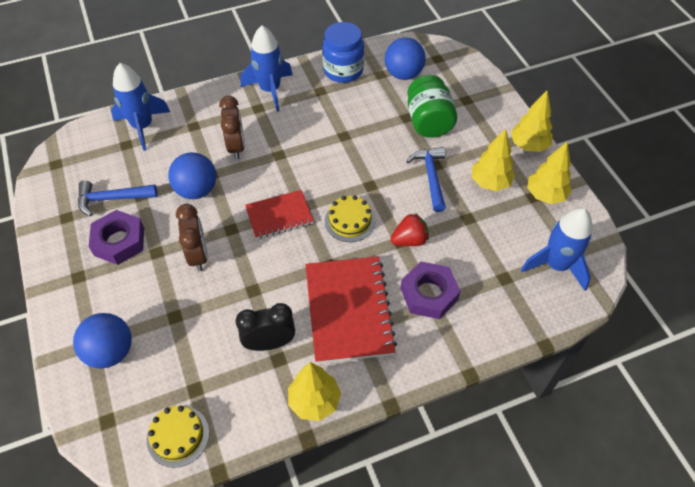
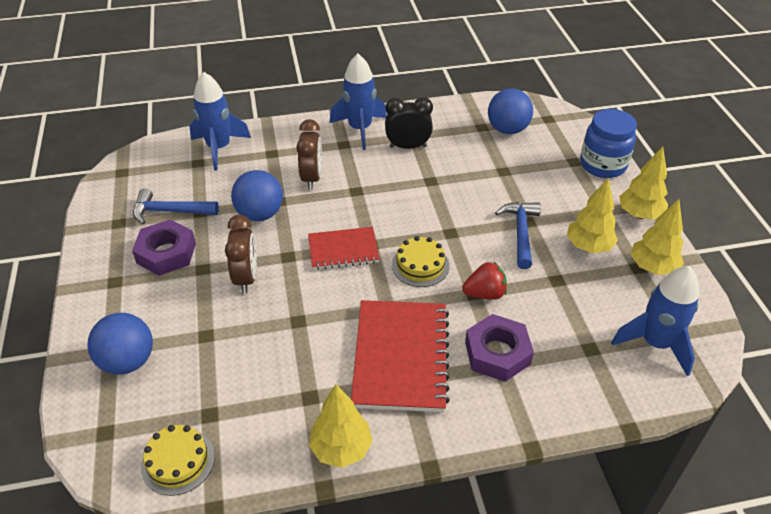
camera: 10 degrees right, 10 degrees down
black clock [236,303,295,351] -> black clock moved to [385,97,433,149]
blue jar [322,22,364,83] -> blue jar moved to [580,109,637,178]
green jar [407,75,457,138] -> none

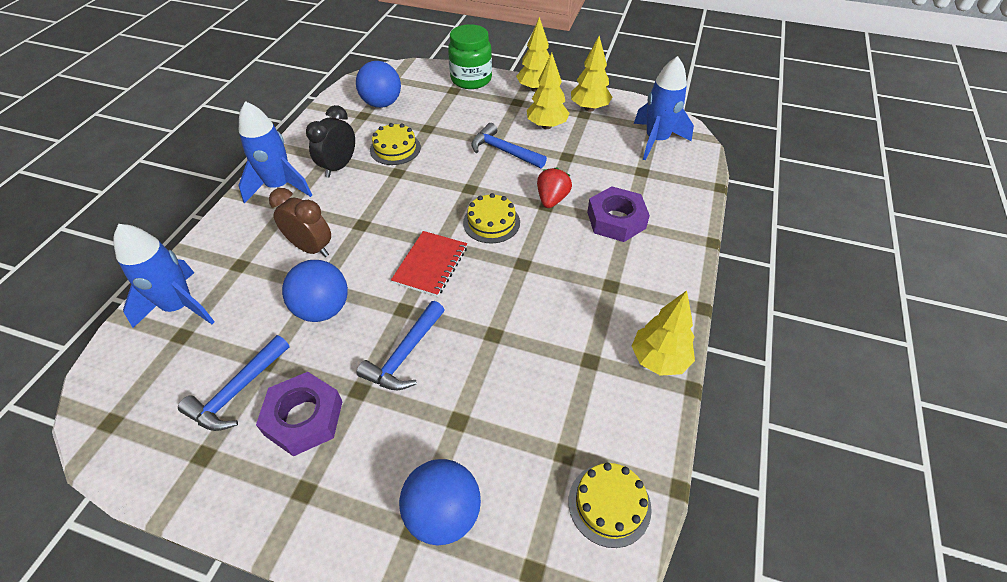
camera: 60 degrees left, 5 degrees up
brown clock [225,215,257,293] -> blue hammer [356,301,444,390]
red notebook [351,300,450,412] -> none
blue jar [580,109,637,178] -> green jar [448,24,492,89]
none -> yellow cake [370,123,421,165]

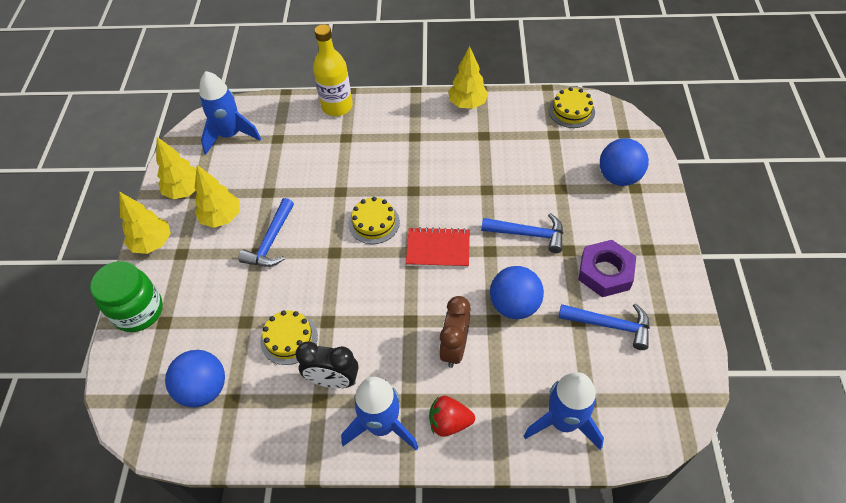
camera: 105 degrees left, 5 degrees up
red strawberry [537,167,572,208] -> red strawberry moved to [429,396,475,437]
purple nut [587,186,650,242] -> none
none -> yellow bottle [313,24,353,116]

